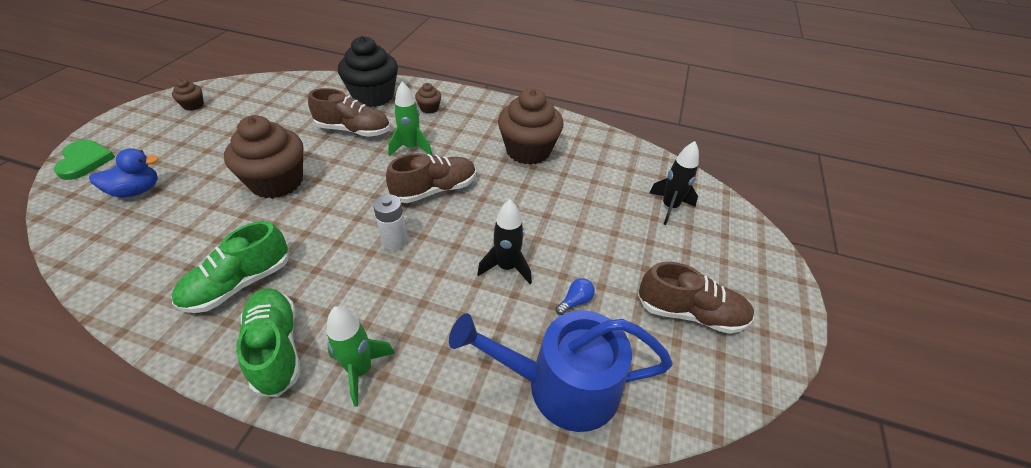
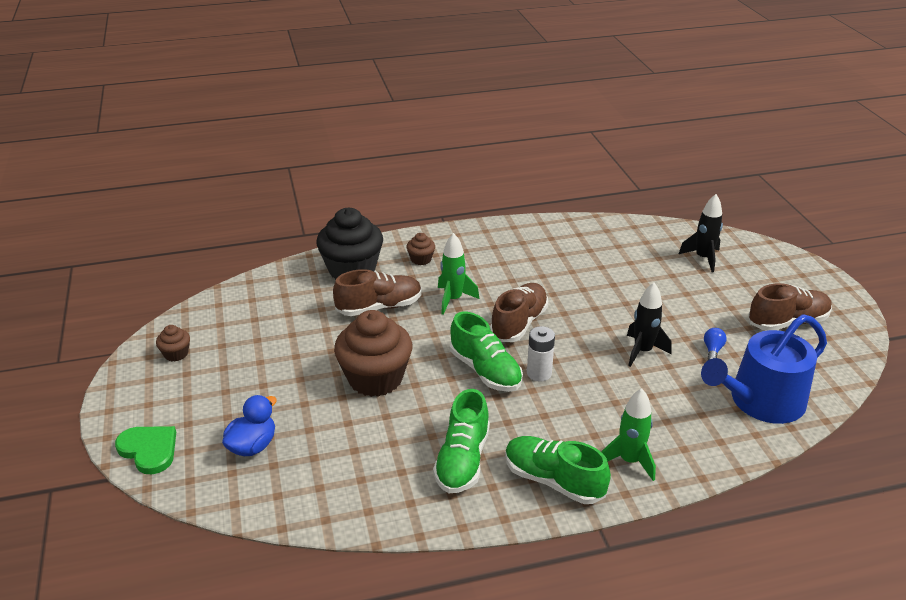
camera: 30 degrees left, 10 degrees down
brown cupcake [498,88,563,165] -> none
none -> green shoe [450,312,523,392]

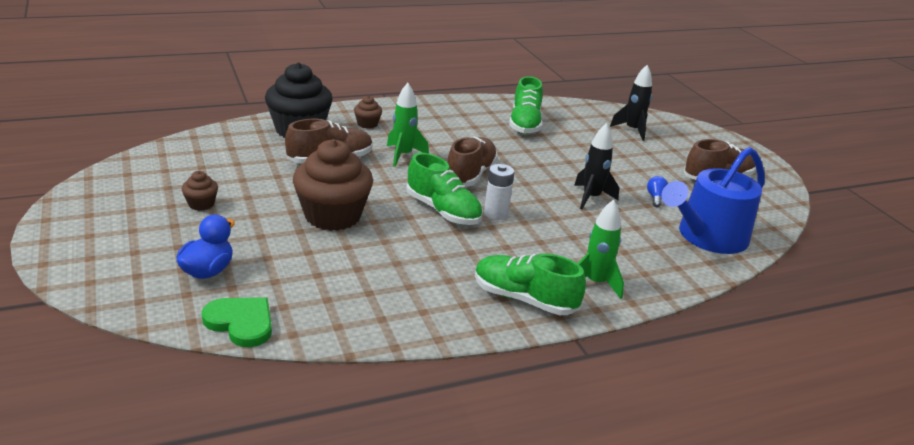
camera: 10 degrees left, 5 degrees down
green heart [115,426,176,474] -> green heart moved to [201,297,272,347]
brown cupcake [156,325,190,362] -> brown cupcake moved to [182,171,218,211]
green shoe [433,389,490,493] -> green shoe moved to [509,76,543,134]

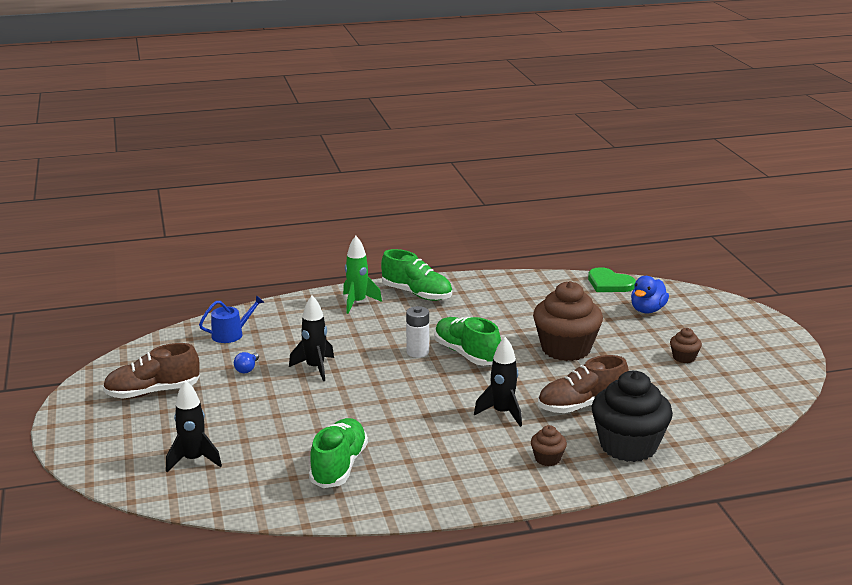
camera: 170 degrees left, 5 degrees down
green rocket [387,83,429,167] -> black rocket [474,337,522,427]
brown shoe [447,137,498,187] -> none
blue watering can [661,147,765,254] -> blue watering can [199,295,264,343], size x0.49

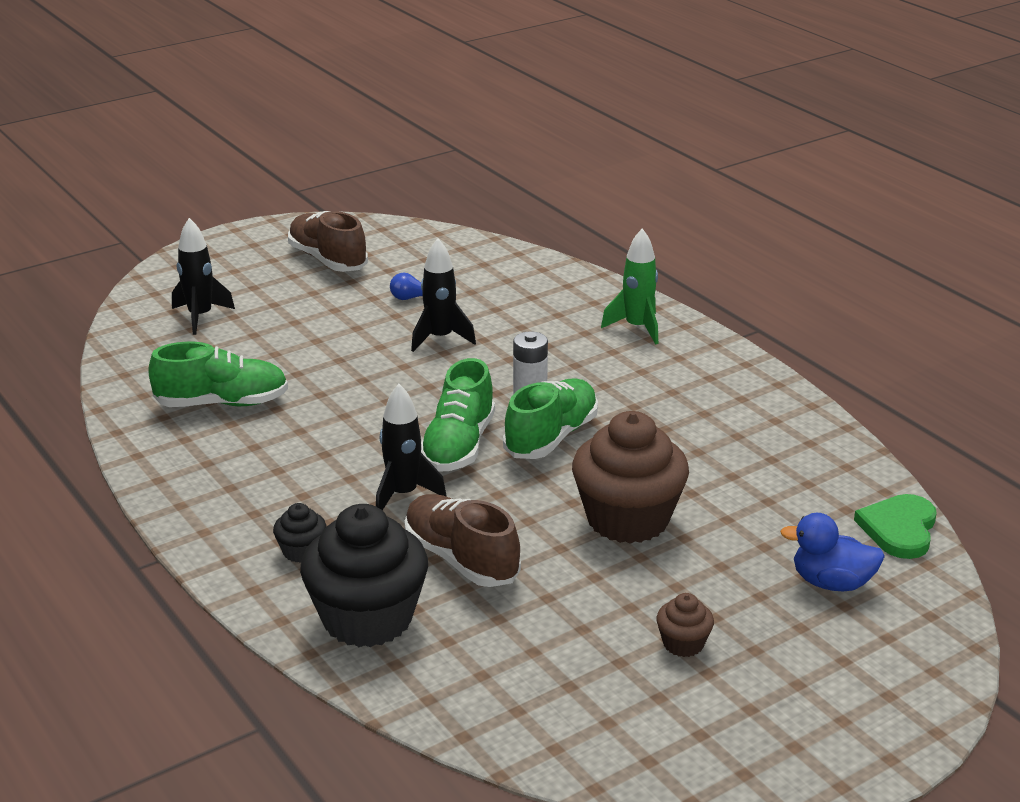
camera: 70 degrees right, 5 degrees up
blue watering can [199,295,264,343] -> none
green shoe [381,249,452,301] -> green shoe moved to [421,358,495,472]
brown cupcake [531,425,567,466] -> black cupcake [273,503,327,563]

